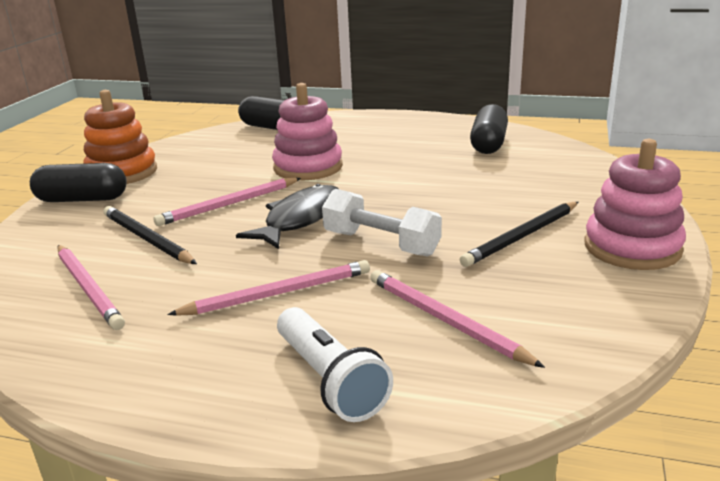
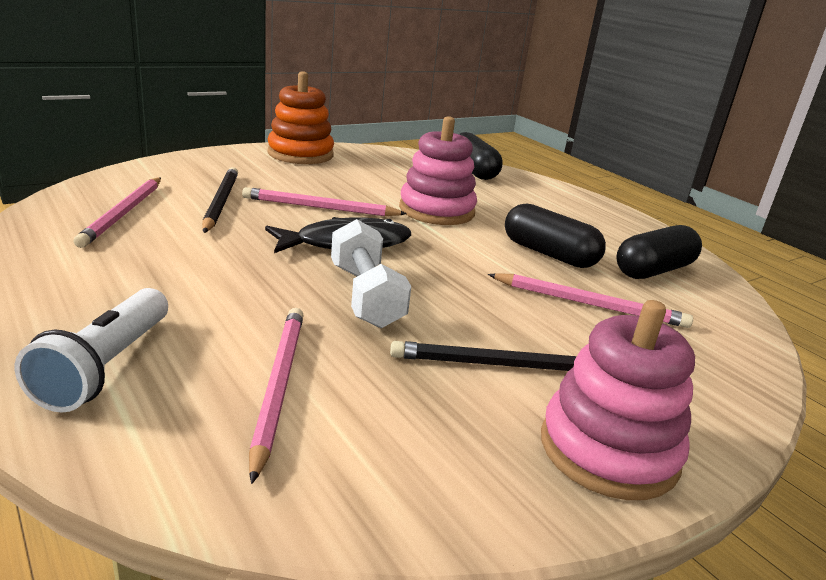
camera: 35 degrees right, 0 degrees up
black capsule [30,163,127,202] -> black capsule moved to [505,203,606,268]
pink pencil [168,260,370,316] -> pink pencil moved to [488,273,693,328]

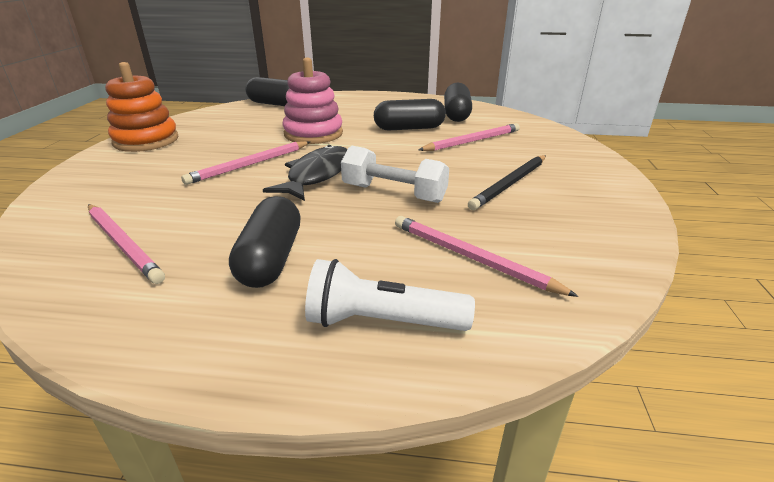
camera: 45 degrees left, 5 degrees up
white flashlight [15,288,168,412] -> white flashlight turned 135 degrees clockwise [305,259,475,331]
black pencil [202,167,238,233] -> none
pink stacking toy [541,300,695,500] -> none
none -> black capsule [229,196,301,288]

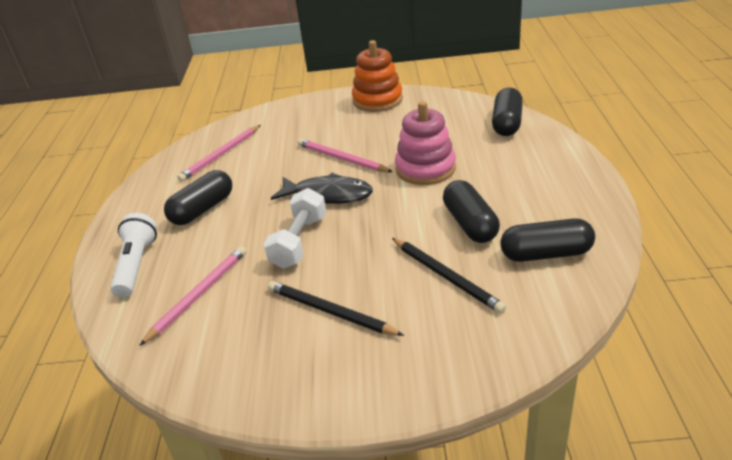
camera: 85 degrees right, 5 degrees up
black capsule [229,196,301,288] -> black capsule turned 45 degrees counterclockwise [164,170,232,225]
pink pencil [419,123,520,151] -> black pencil [392,238,506,314]

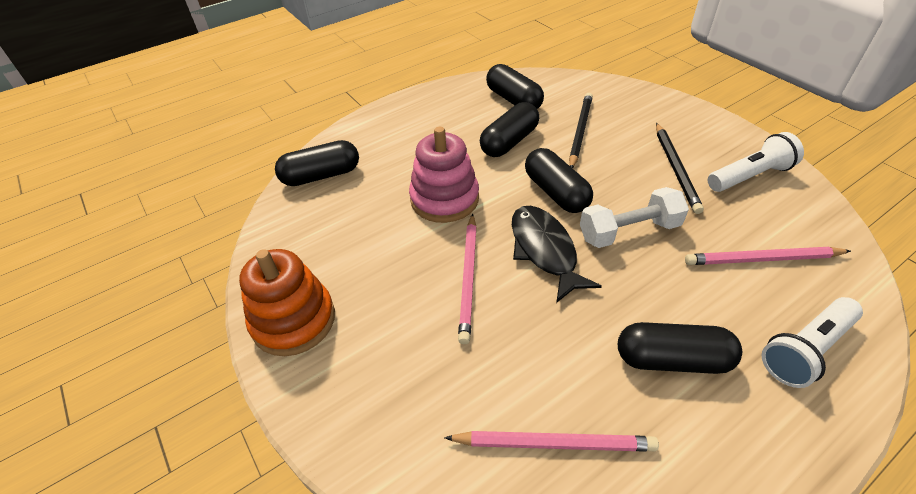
camera: 125 degrees left, 10 degrees up
none -> black capsule [525,148,593,213]
none -> white flashlight [708,132,804,192]

